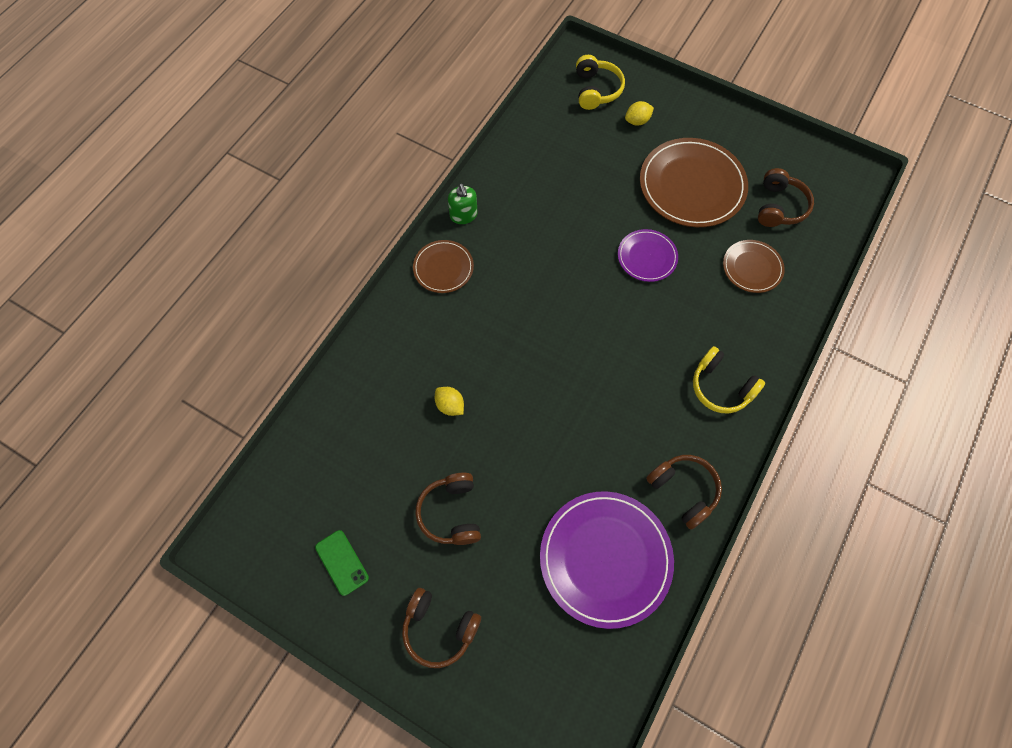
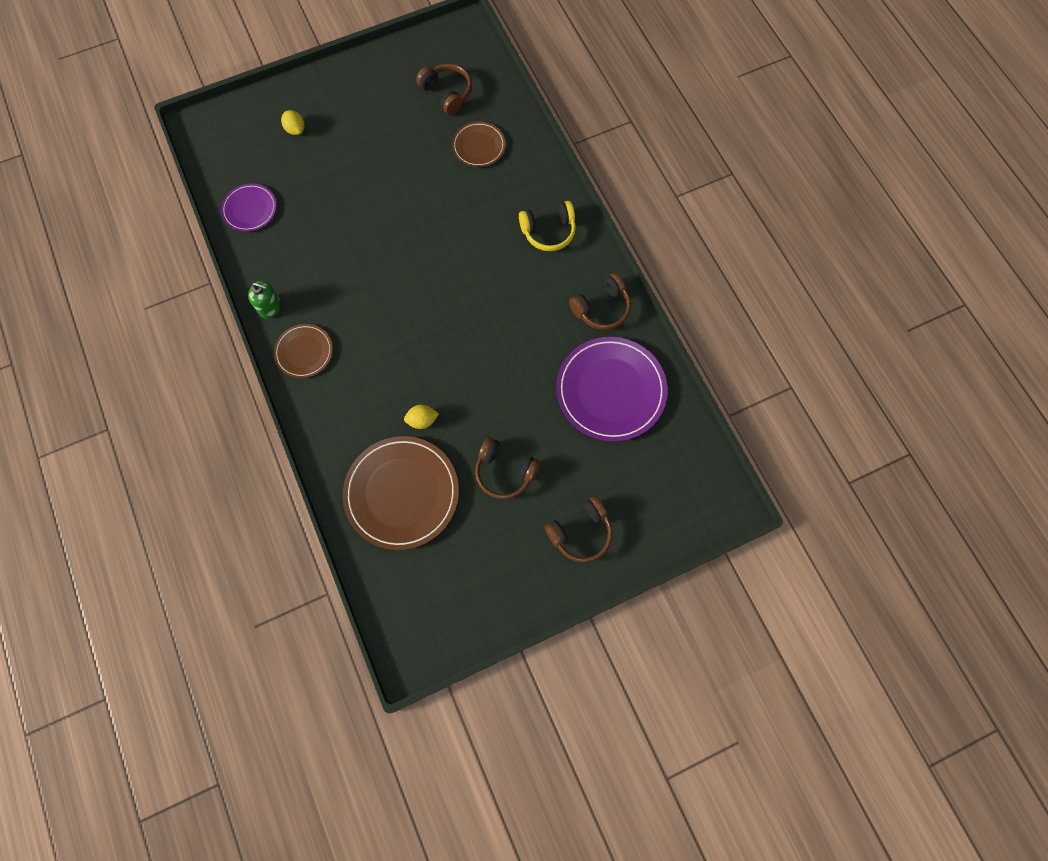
camera: 55 degrees left, 5 degrees up
green phone [315,530,369,596] -> none
yellow headphones [576,55,625,110] -> none
purple plate [618,229,678,282] -> purple plate moved to [221,183,277,232]
yellow lemon [625,101,654,126] -> yellow lemon turned 45 degrees counterclockwise [281,110,305,135]
brown plate [640,138,748,227] -> brown plate moved to [343,436,459,550]
brown headphones [646,455,722,529] -> brown headphones turned 150 degrees clockwise [569,273,631,330]

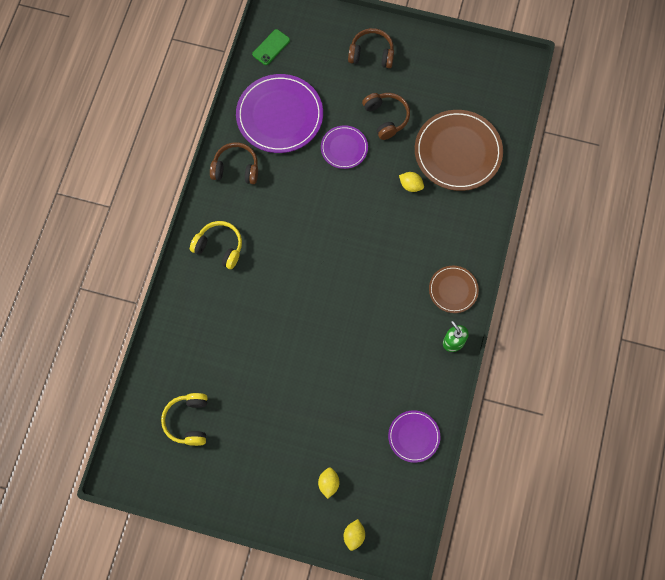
camera: 140 degrees left, 0 degrees up
brown headphones [416,63,472,115] -> yellow headphones [161,393,208,446]
brown plate [452,122,505,167] -> none
none -> green phone [252,29,290,65]
none -> purple plate [321,125,368,169]
none -> yellow lemon [344,519,365,551]

